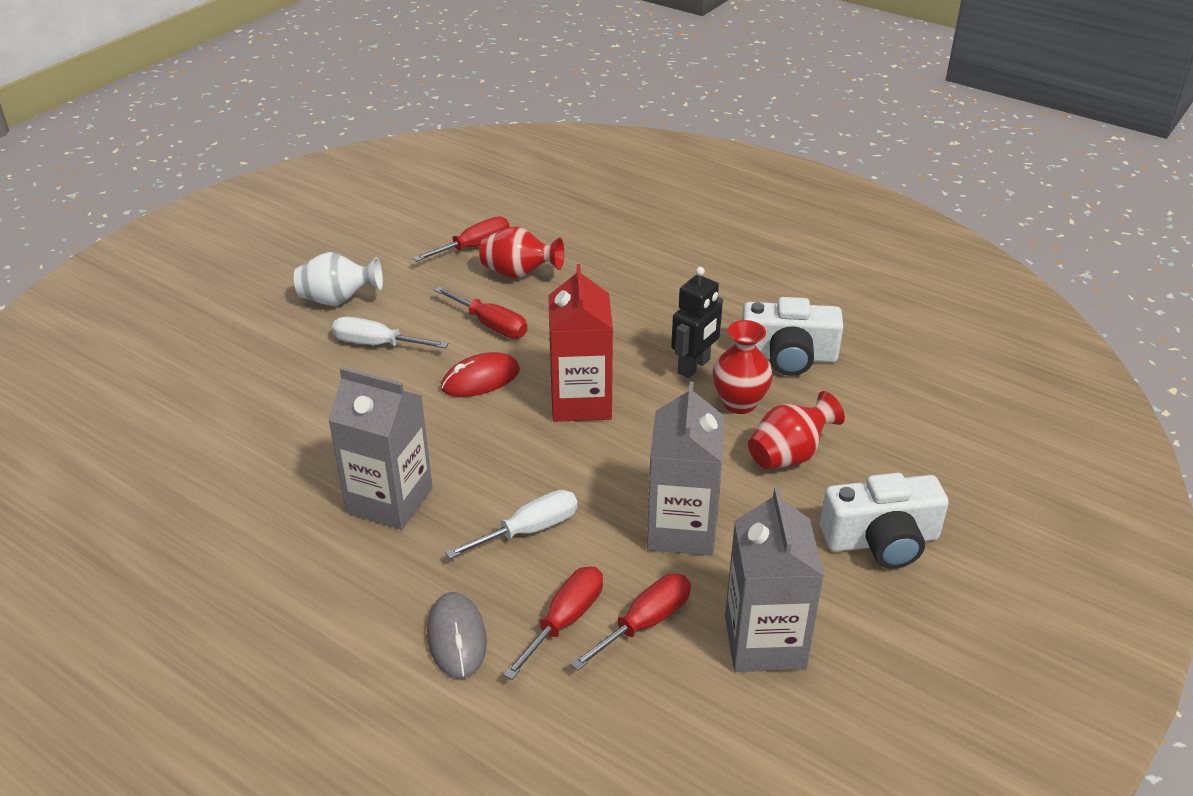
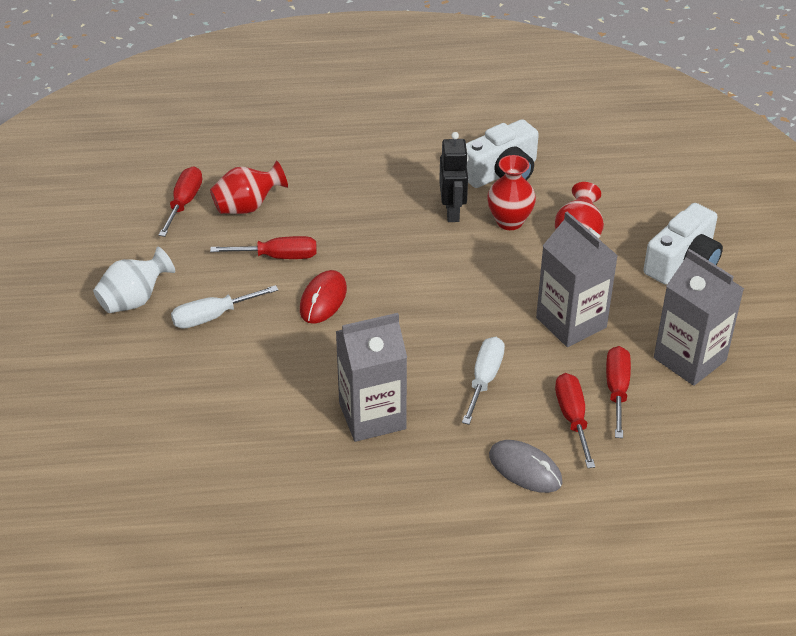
camera: 40 degrees left, 5 degrees up
red carton [548,264,613,422] -> none

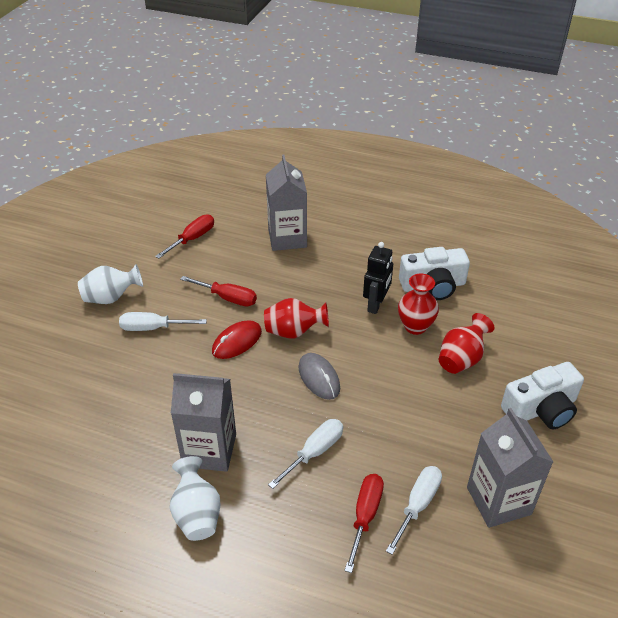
camera: 25 degrees right, 0 degrees up
red vase [210,160,288,214] -> red vase moved to [264,298,329,339]
grey mouse [489,440,563,493] -> grey mouse moved to [298,353,340,400]
grey carton [536,212,618,347] -> grey carton moved to [266,155,307,251]
red screwdriver [606,346,631,438] -> white screwdriver [386,466,442,555]
none -> white vase [170,456,220,541]

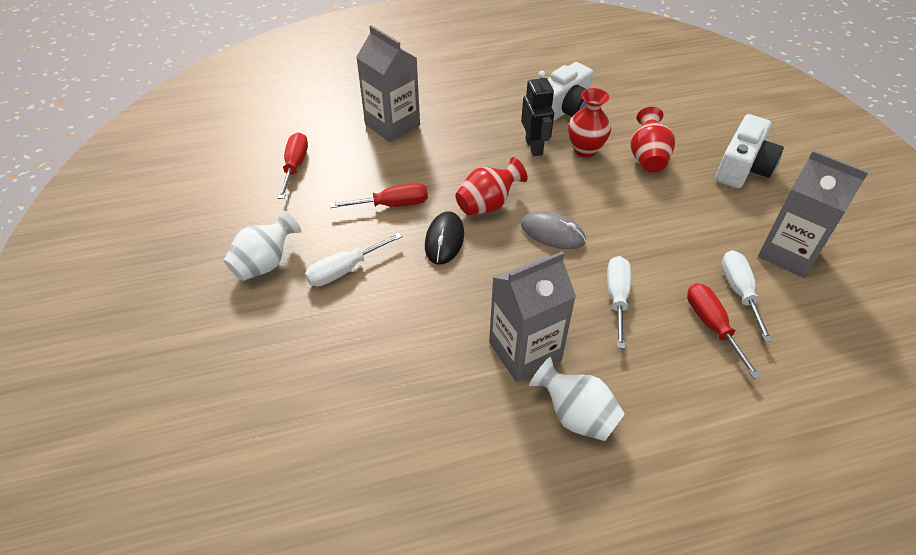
camera: 35 degrees left, 5 degrees up
red mouse [212,320,262,359] -> black mouse [425,211,464,265]

